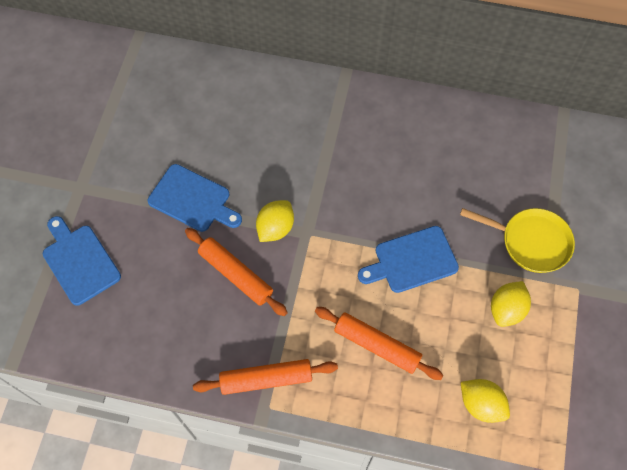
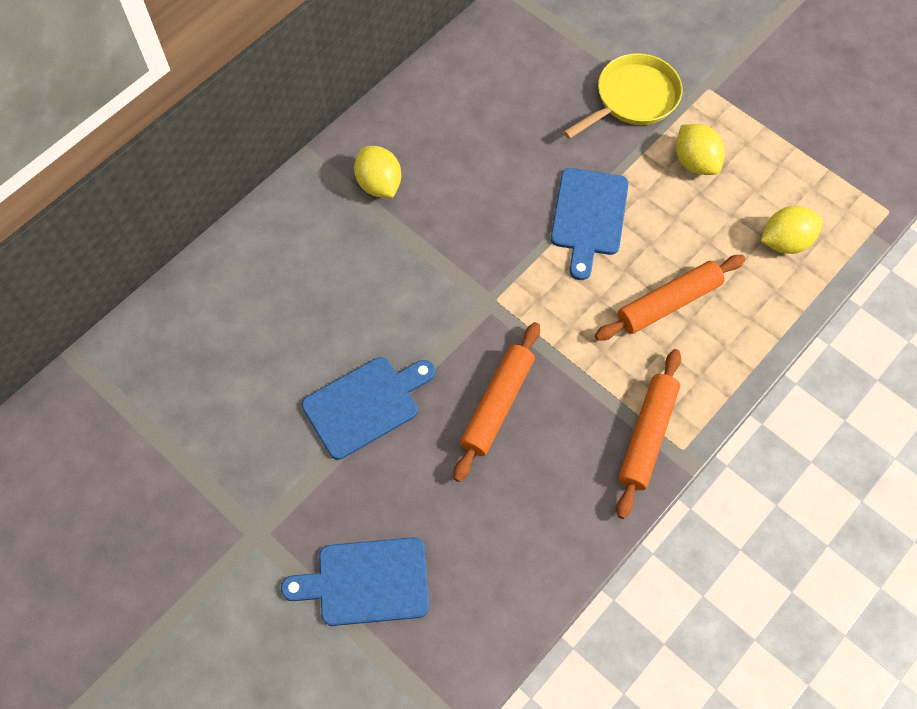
camera: 60 degrees left, 0 degrees up
orange rolling pin [185,228,288,316] -> orange rolling pin turned 45 degrees counterclockwise [453,322,540,482]
yellow lemon [256,200,294,242] -> yellow lemon moved to [354,146,401,198]

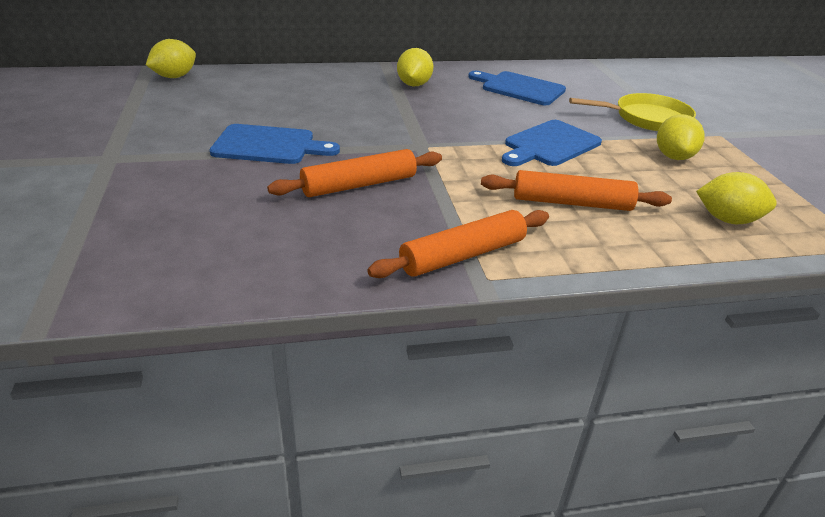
camera: 35 degrees right, 30 degrees down
blue cutting board [281,537,429,626] -> blue cutting board moved to [468,71,566,105]
none -> yellow lemon [146,39,196,78]

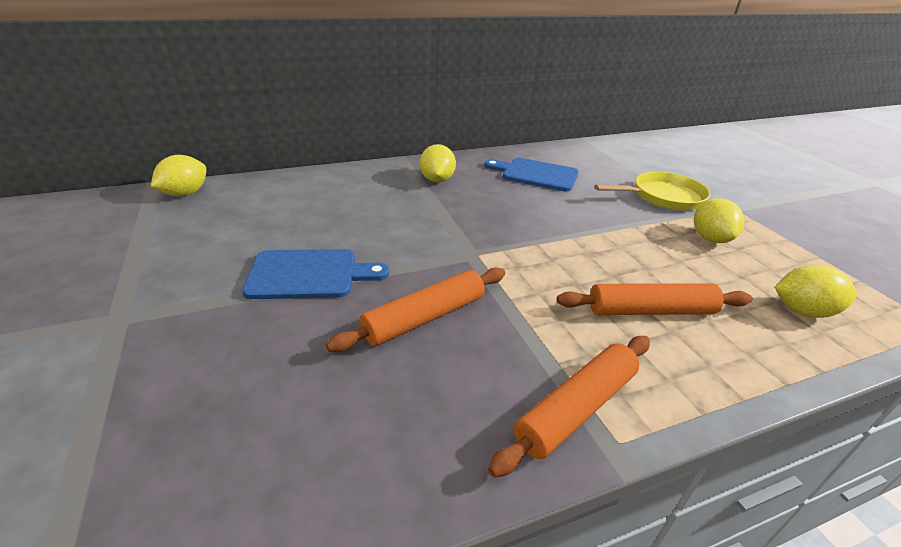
camera: 10 degrees left, 0 degrees up
blue cutting board [502,120,602,166] -> none

